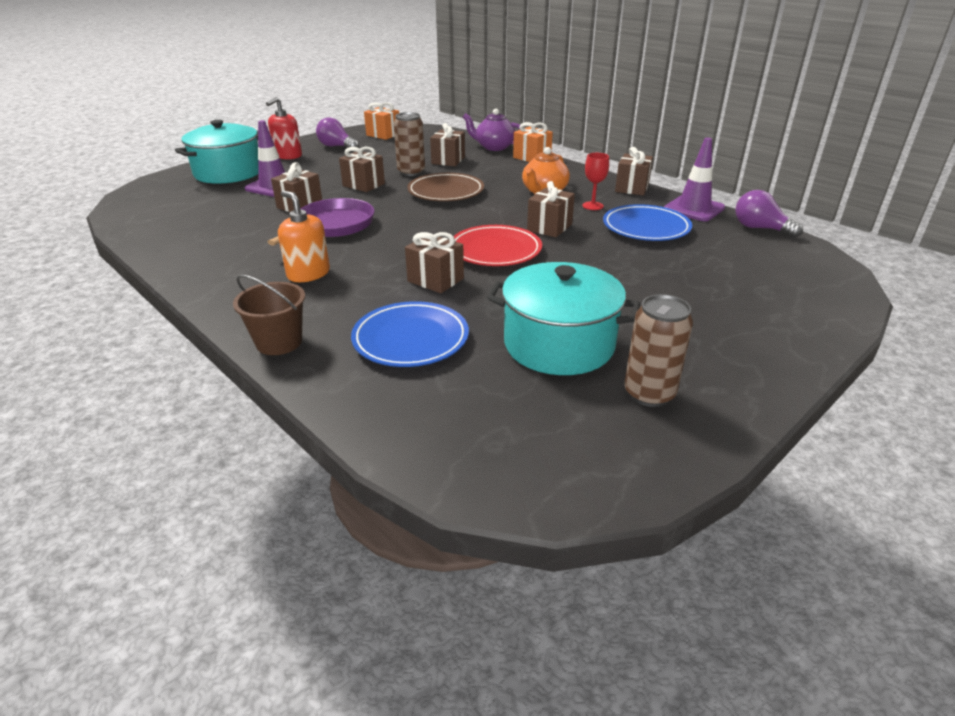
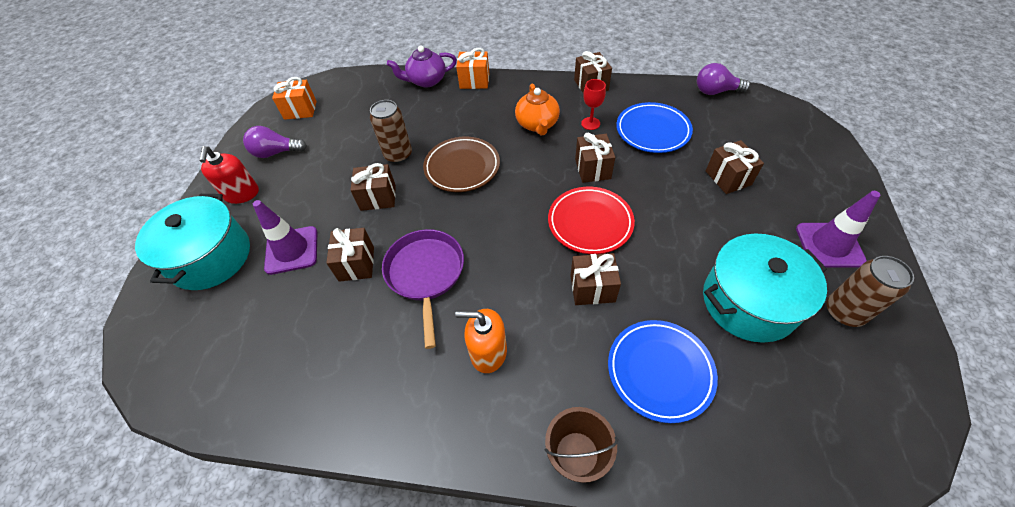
camera: 35 degrees left, 20 degrees up
brown gift [430,123,465,166] -> brown gift moved to [706,140,764,194]
purple traffic cone [664,138,725,221] -> purple traffic cone moved to [796,191,880,268]

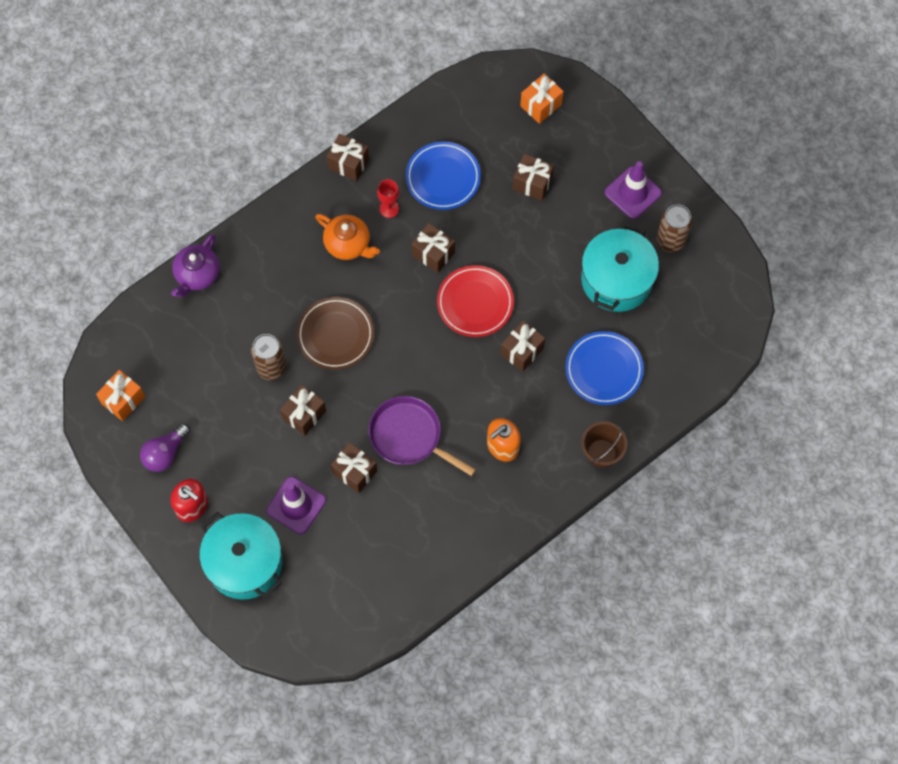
camera: 50 degrees left, 15 degrees up
orange gift [456,48,489,89] -> orange gift moved to [520,74,564,124]
purple light bulb [697,63,750,95] -> none

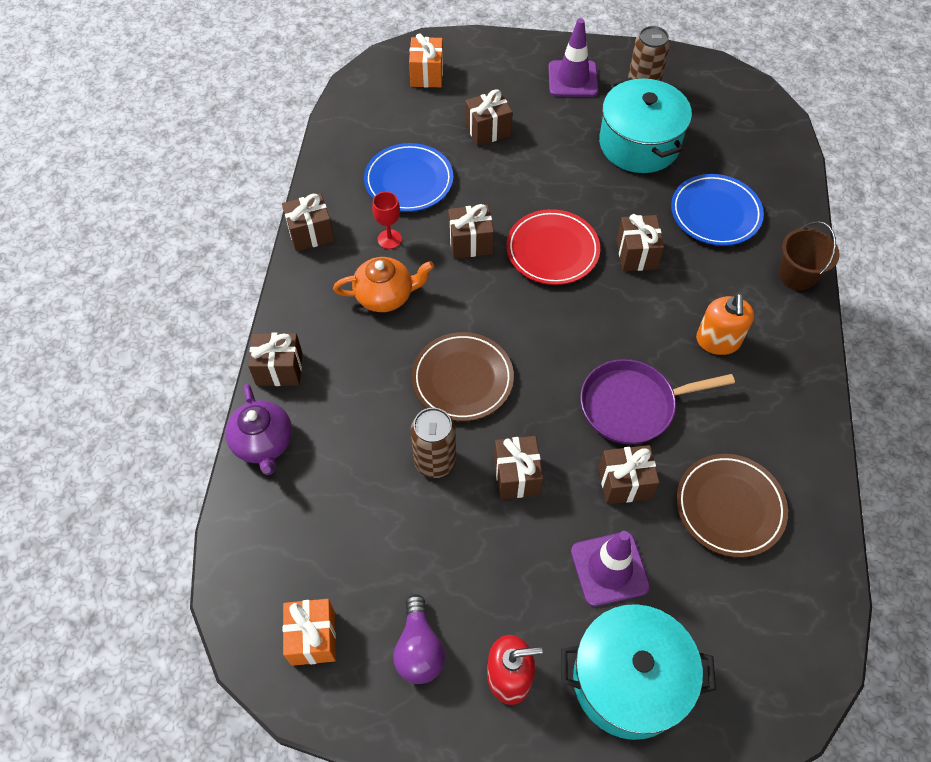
camera: 45 degrees left, 10 degrees down
none -> brown gift [248,332,303,386]
none -> brown plate [676,454,788,558]

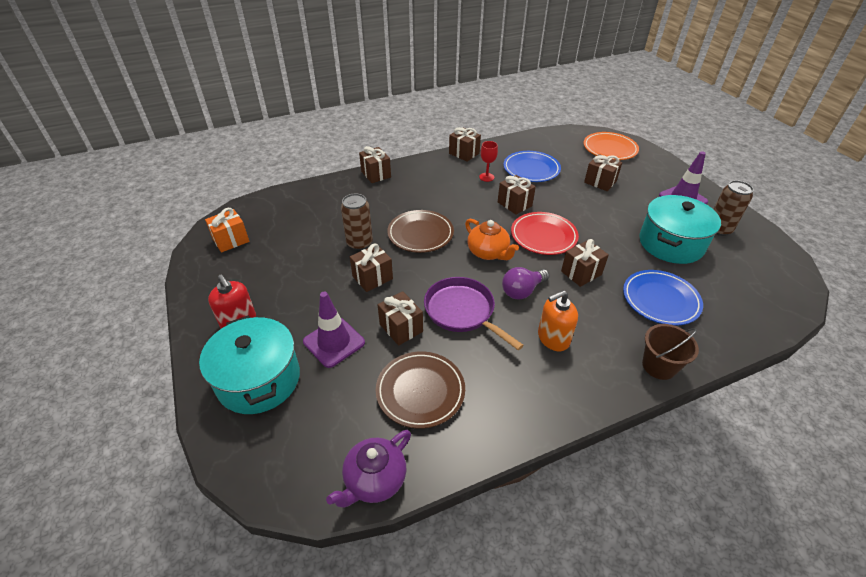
camera: 60 degrees right, 15 degrees down
purple teapot [225,384,292,475] -> purple teapot moved to [326,430,411,508]
orange teapot [333,257,434,312] -> orange teapot moved to [465,219,519,260]
purple light bulb [393,594,445,684] -> purple light bulb moved to [502,267,549,300]
orange gift [409,33,443,87] -> orange plate [583,132,639,160]

